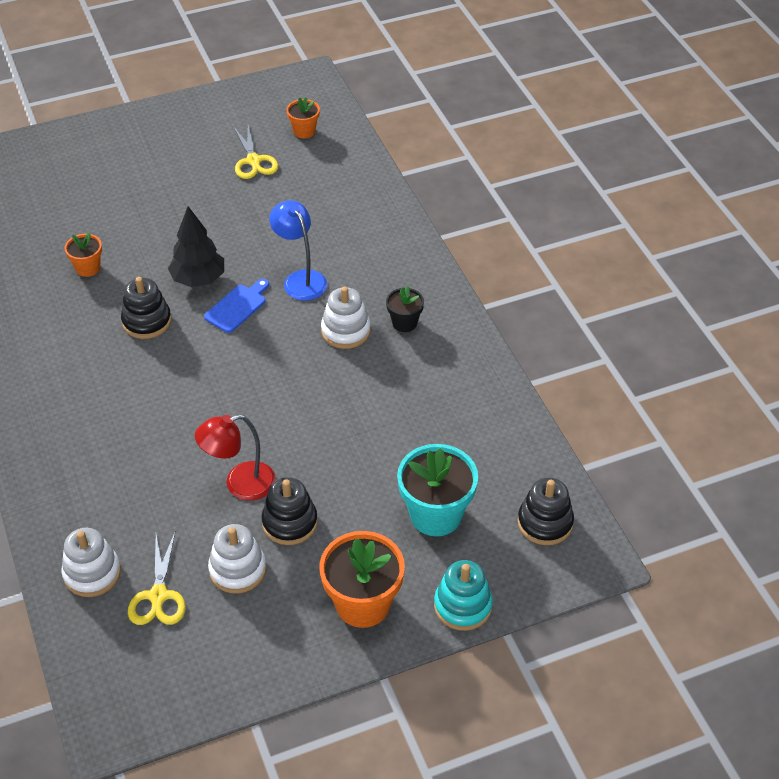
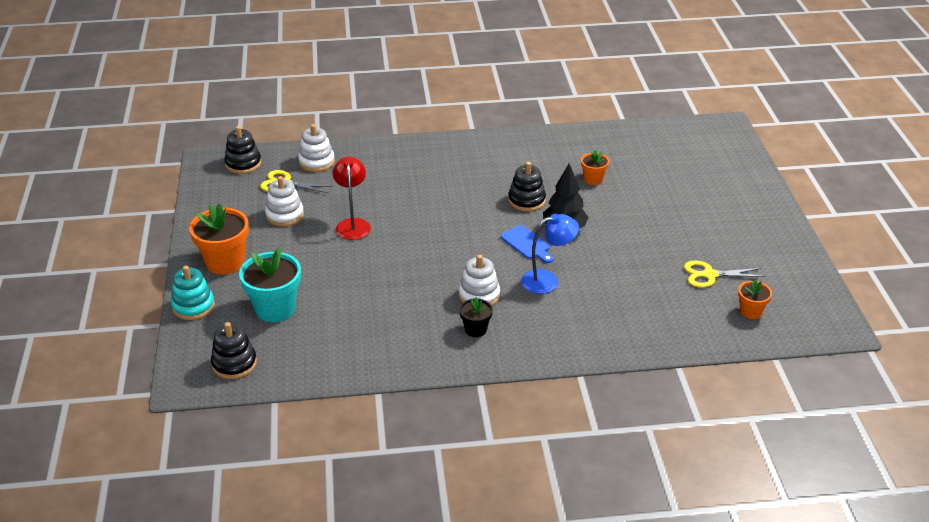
camera: 105 degrees right, 10 degrees down
black stacking toy [261,477,318,545] -> black stacking toy moved to [224,126,261,174]

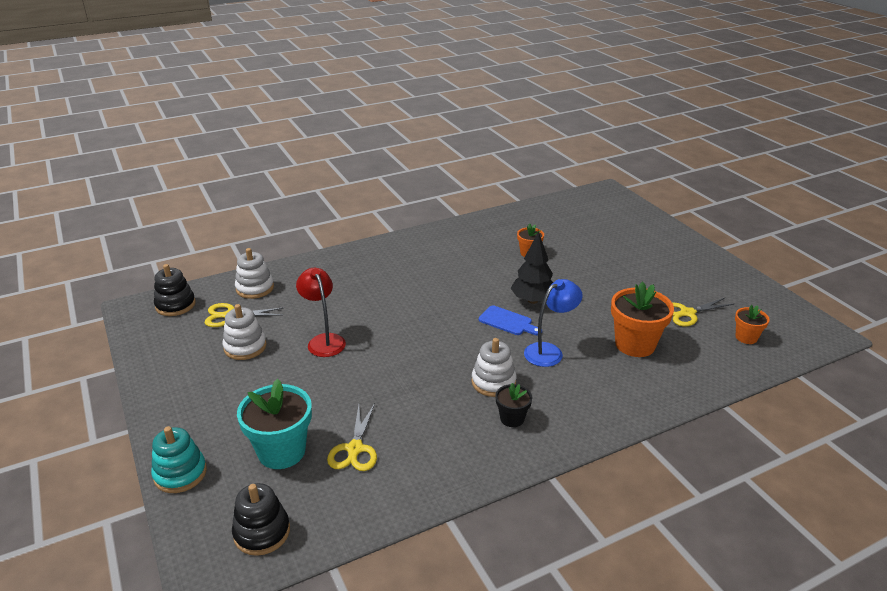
camera: 20 degrees left, 5 degrees down
orange flower pot [189,203,249,275] -> orange flower pot moved to [611,282,674,357]
black stacking toy [508,162,546,212] -> none
none -> yellow scissors [327,403,377,471]

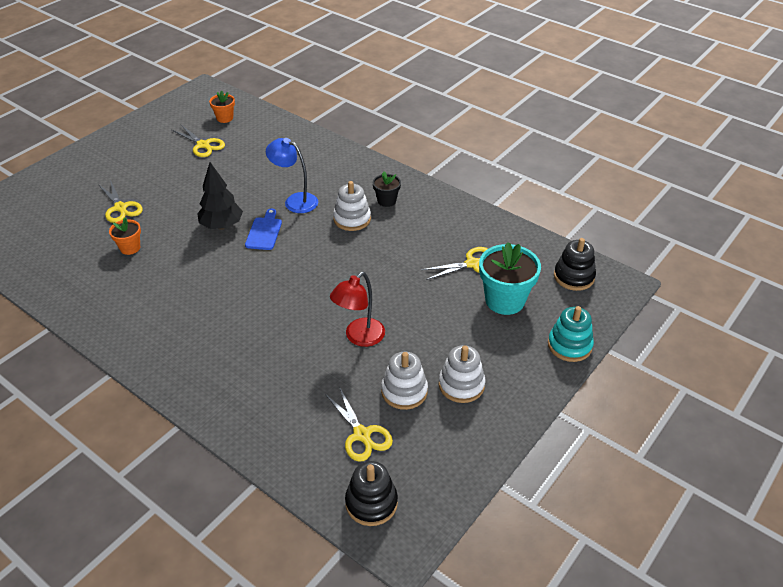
camera: 115 degrees left, 10 degrees up
white stacking toy [235,248,274,299] -> white stacking toy moved to [439,345,485,403]
orange flower pot [611,282,674,357] -> none
none -> yellow scissors [98,180,143,223]

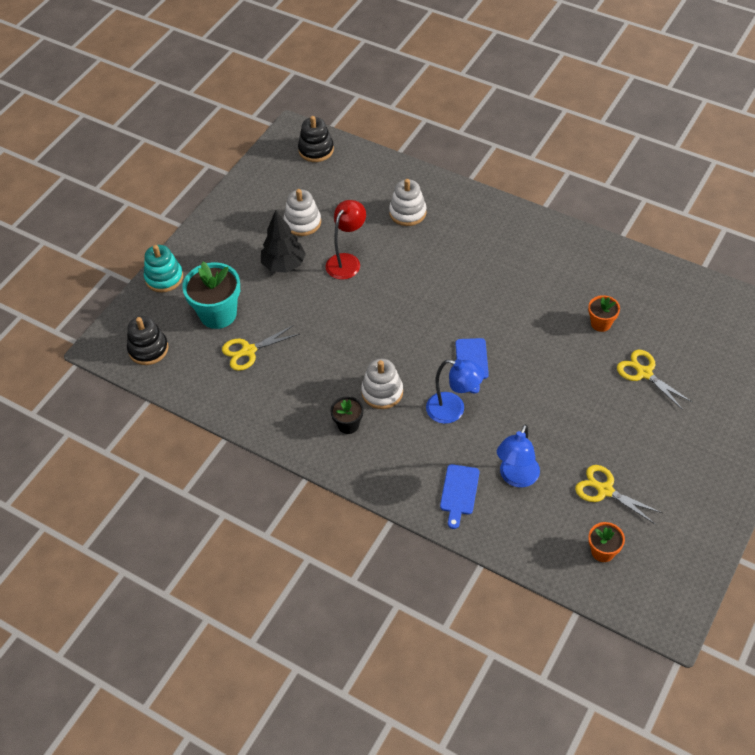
camera: 175 degrees right, 10 degrees up
black tree [197,162,243,229] -> black tree moved to [261,210,306,273]
yellow scissors [325,387,393,462] -> none
white stacking toy [439,345,485,403] -> white stacking toy moved to [389,179,427,226]
none -> blue cutting board [440,464,479,529]
none -> blue lamp [497,424,540,487]

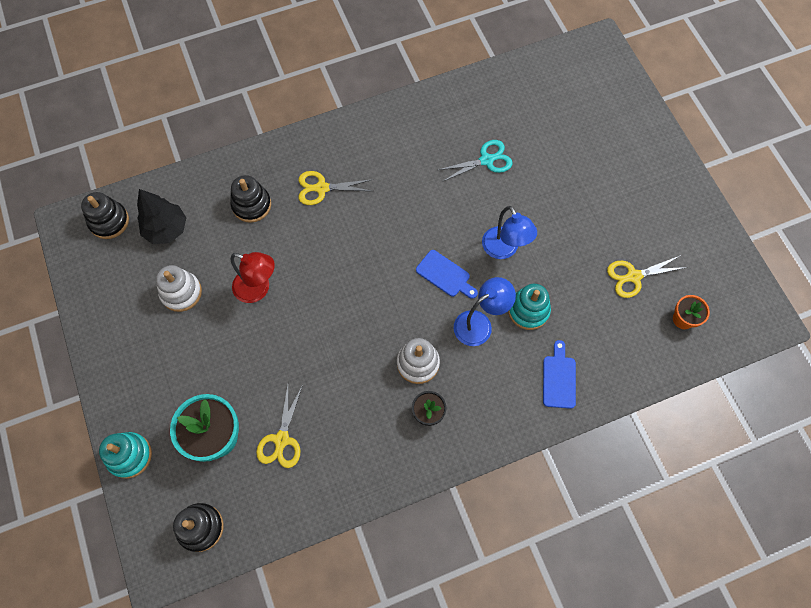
camera: 55 degrees left, 15 degrees up
black tree [261,210,306,273] -> black tree moved to [137,189,186,244]
red lamp [326,200,366,280] -> red lamp turned 135 degrees clockwise [231,252,275,303]
white stacking toy [389,179,427,226] -> black stacking toy [230,175,271,223]
blue cutting board [440,464,479,529] -> blue cutting board turned 135 degrees counterclockwise [543,340,576,409]
blue lamp [497,424,540,487] -> blue lamp moved to [482,206,537,259]
orange flower pot [588,295,620,332] -> turquoise scissors [438,140,513,182]
yellow scissors [617,350,692,410] -> yellow scissors moved to [298,171,373,205]
none -> turquoise stacking toy [508,284,551,330]

